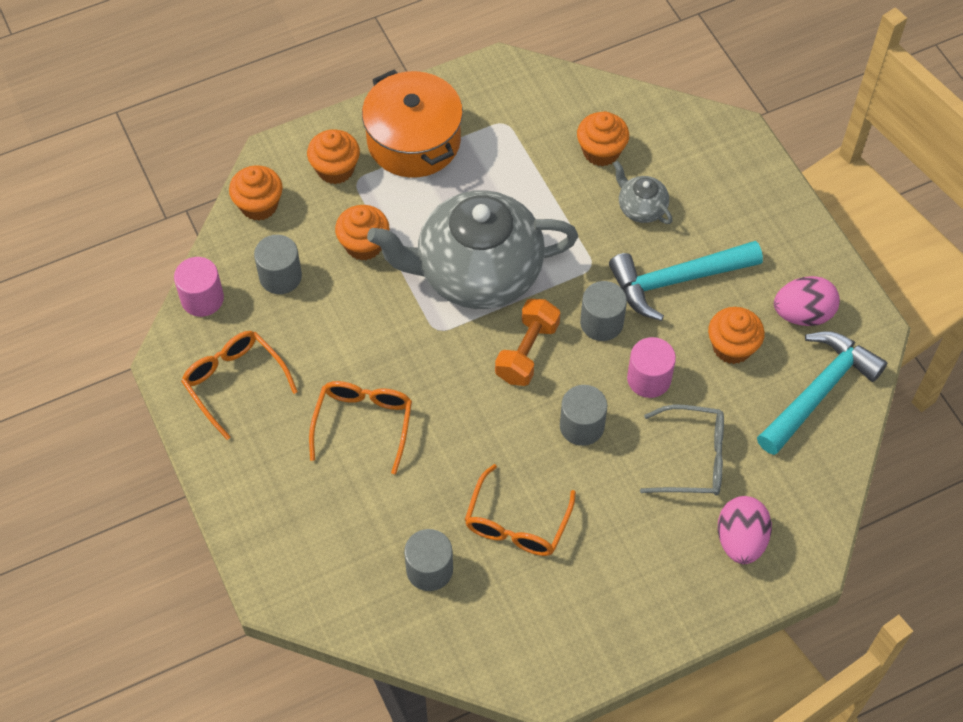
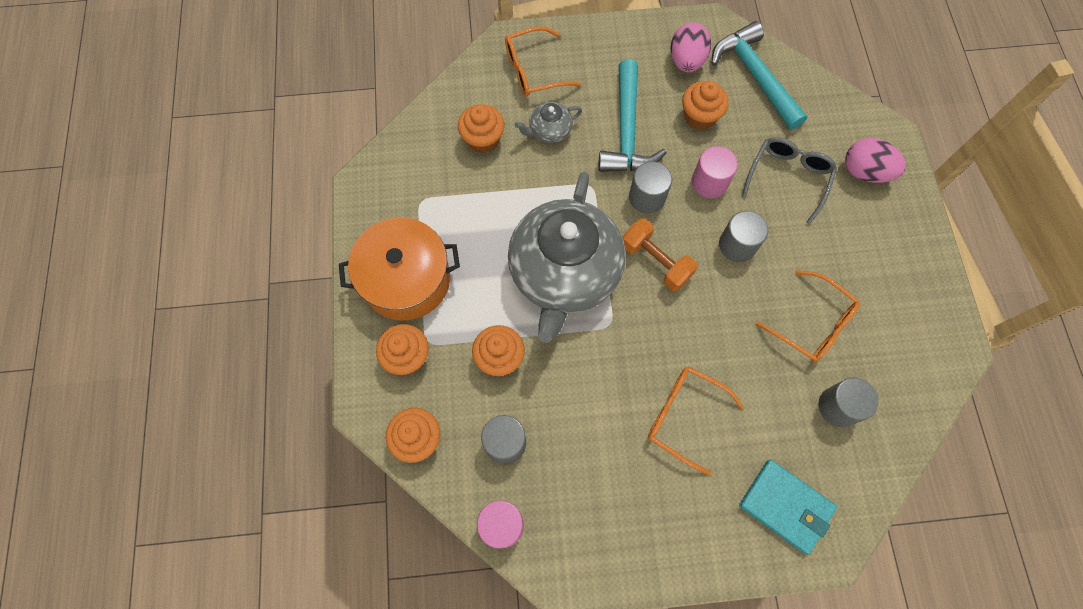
camera: 70 degrees left, 10 degrees up
orange glasses [181,331,298,440] -> orange glasses moved to [505,26,581,97]
none -> turquoise wallet [739,459,837,554]

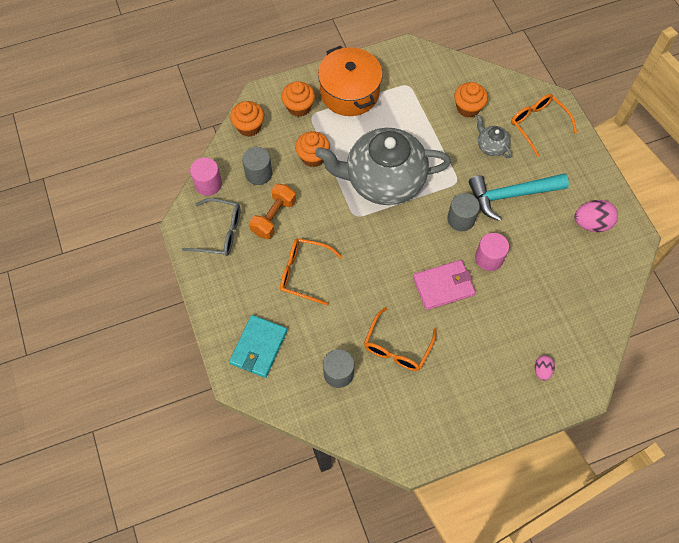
camera: 75 degrees right, 5 degrees down
orange dumbbell [622,218,698,291] -> orange dumbbell moved to [249,184,296,239]
orange glasses [648,367,744,475] -> orange glasses turned 90 degrees counterclockwise [280,238,343,305]
orange cupcake [682,81,729,130] -> none
turquoise hammer [712,21,807,130] -> none
grey cylinder [719,211,769,262] -> pink wallet [413,260,476,310]
grey glasses [742,137,837,224] -> grey glasses moved to [182,198,240,256]
pink egg [845,138,906,183] -> pink egg [535,355,555,381], size x0.56

